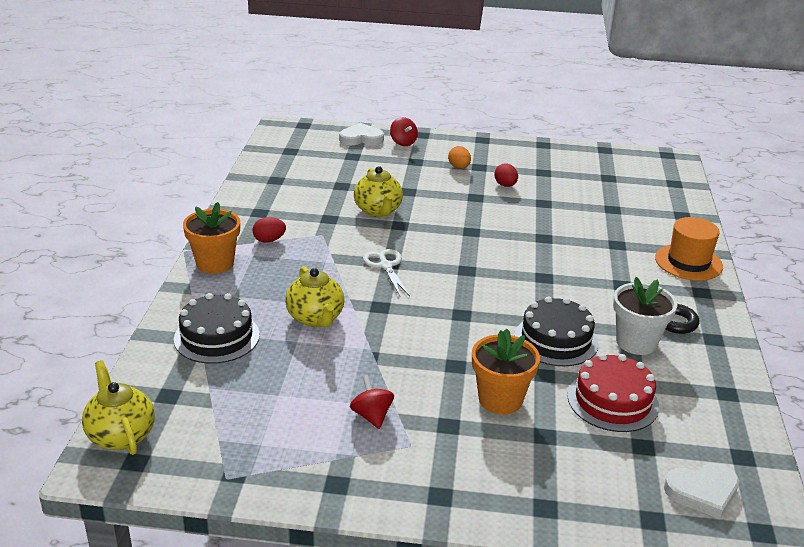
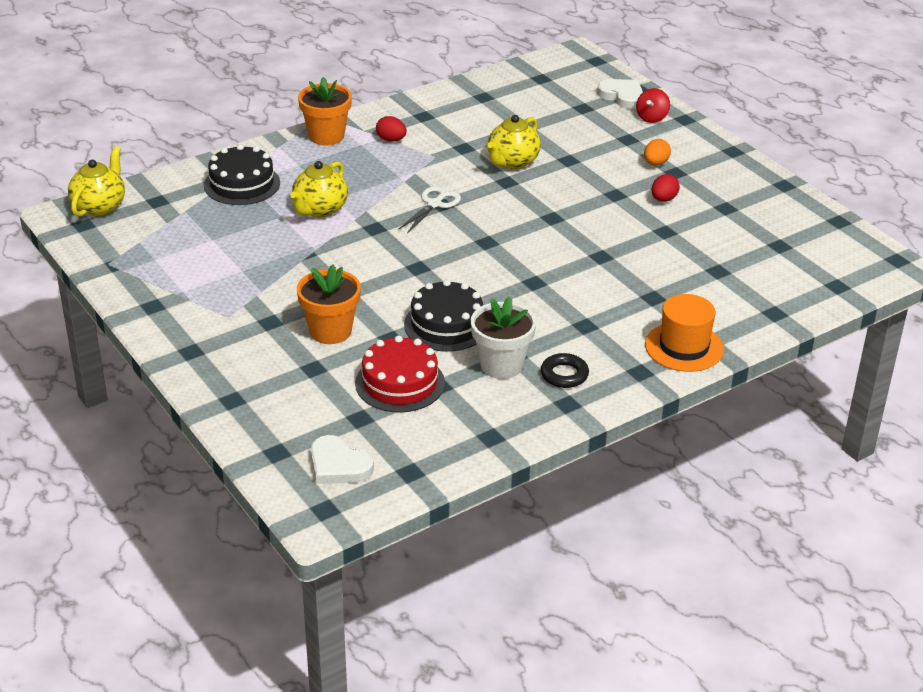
camera: 50 degrees right, 5 degrees up
red spinning top [350,375,394,429] -> none

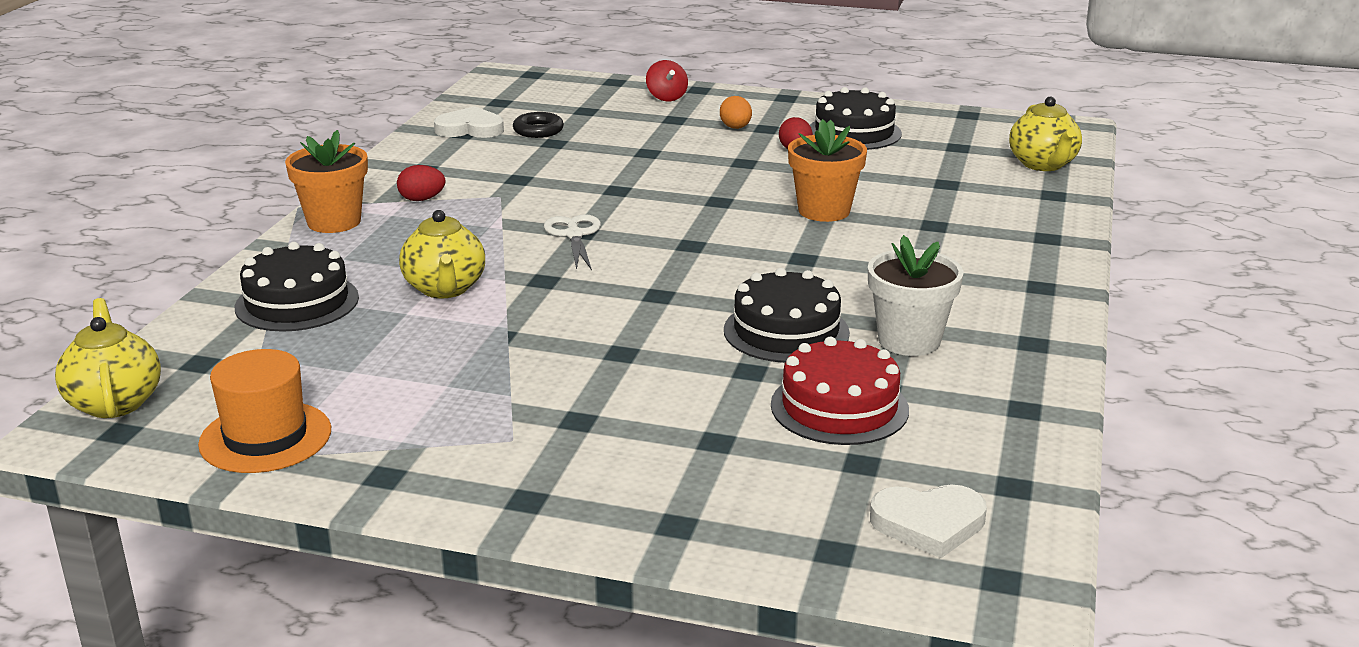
camera: 40 degrees left, 10 degrees down
orange flower pot [297,264,361,344] -> orange flower pot moved to [788,119,867,222]
yellow teapot [487,115,541,169] -> yellow teapot moved to [1009,97,1082,171]
black ring [541,353,589,388] -> black ring moved to [513,112,564,138]
white heart [597,79,643,109] -> white heart moved to [434,106,504,138]
orange hat [645,294,724,372] -> orange hat moved to [198,349,331,473]
none -> black cake [810,87,902,150]

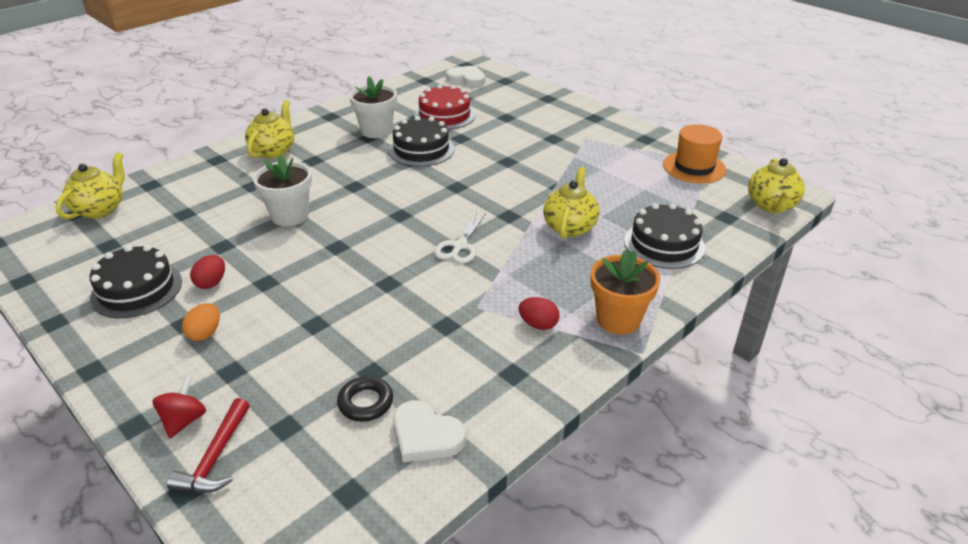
camera: 150 degrees left, 10 degrees up
orange flower pot [788,119,867,222] -> white flower pot [253,155,312,226]
none -> red hammer [167,398,250,493]
none -> yellow teapot [245,100,294,159]

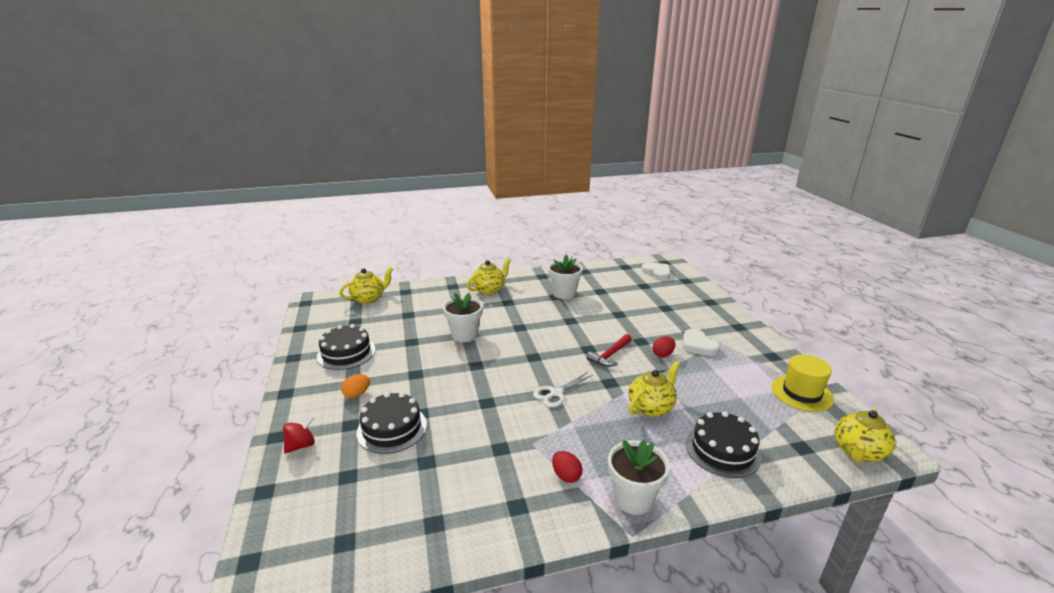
camera: 30 degrees right, 10 degrees down
red hammer [167,398,250,493] -> red hammer moved to [587,334,632,367]
red egg [190,255,225,289] -> red egg moved to [653,336,675,357]
black ring [337,376,393,422] -> none
black cake [389,116,455,167] -> black cake moved to [356,392,427,454]
white heart [393,400,466,462] -> white heart moved to [683,329,720,356]
red cake [414,84,475,130] -> none
orange flower pot [590,250,660,334] -> white flower pot [608,440,670,515]
orange hat [663,124,726,183] -> yellow hat [771,354,834,412]

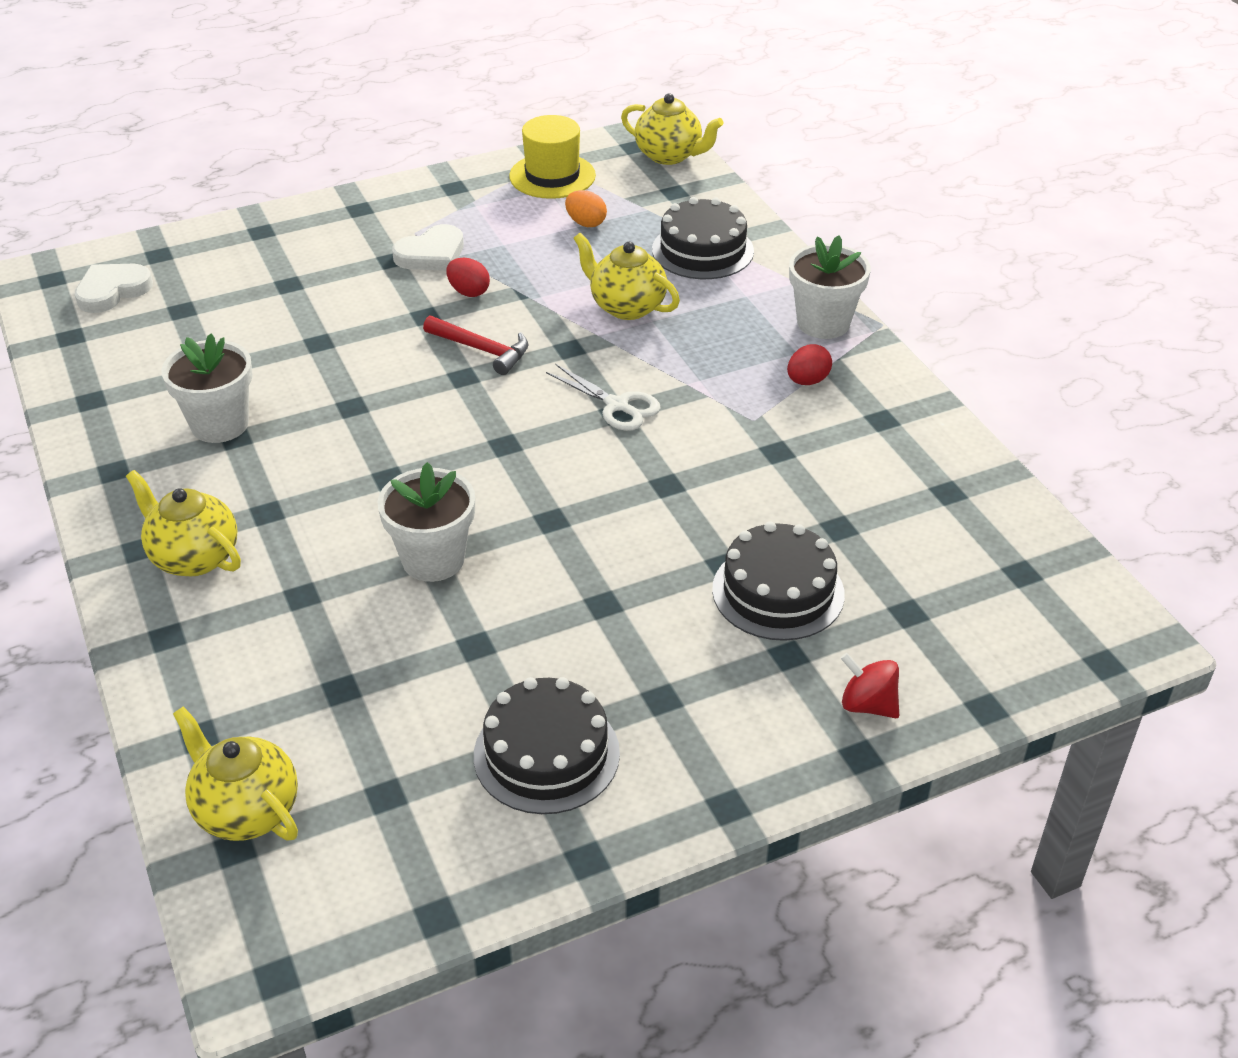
camera: 100 degrees left, 15 degrees up
orange egg [341,374,370,398] -> orange egg moved to [565,190,607,227]

